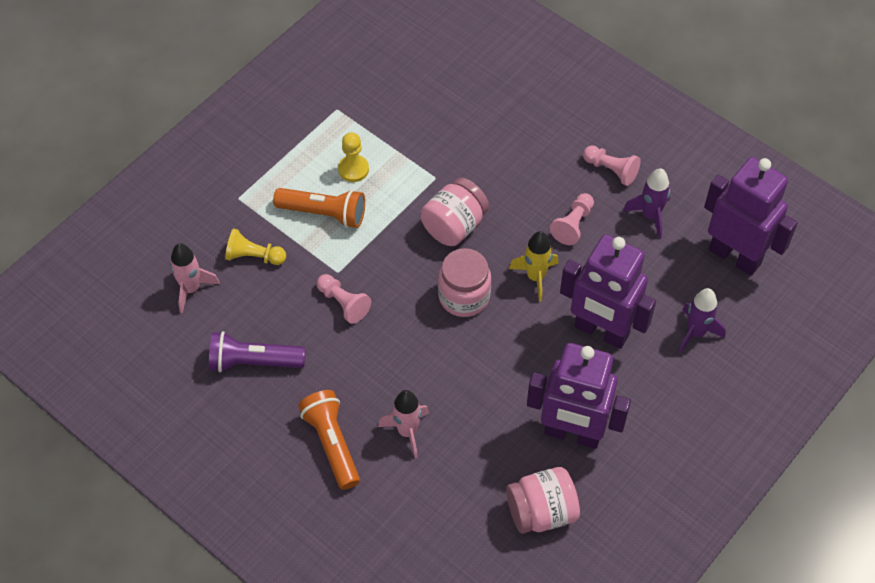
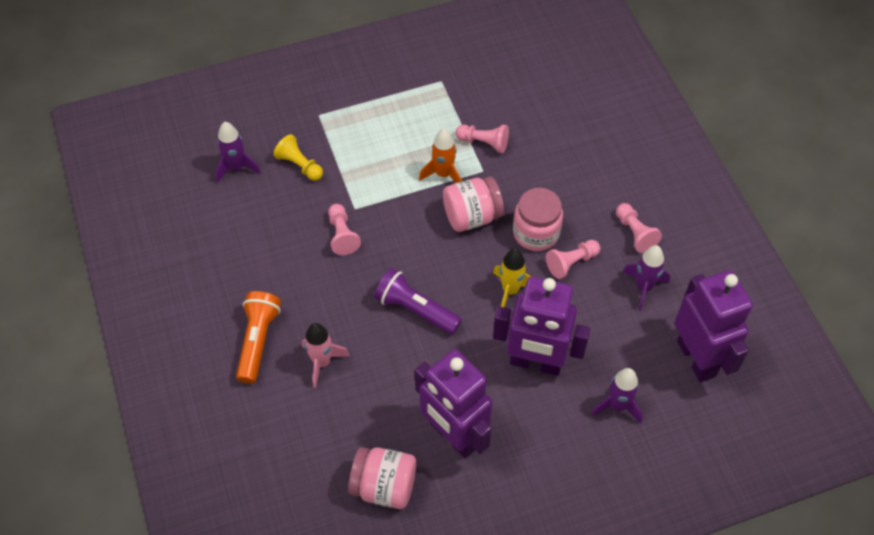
camera: 30 degrees right, 0 degrees up
pink rocket [170,243,220,313] -> purple rocket [215,122,261,183]
purple flashlight [209,331,306,372] -> purple flashlight moved to [374,268,462,334]
orange flashlight [273,188,365,228] -> none
yellow pawn [338,132,369,182] -> none
pink jar [438,248,491,317] -> pink jar moved to [513,188,563,251]
purple robot [560,234,656,349] -> purple robot turned 45 degrees counterclockwise [493,277,590,376]
none -> orange rocket [419,129,462,183]
none -> pink pawn [455,125,509,153]

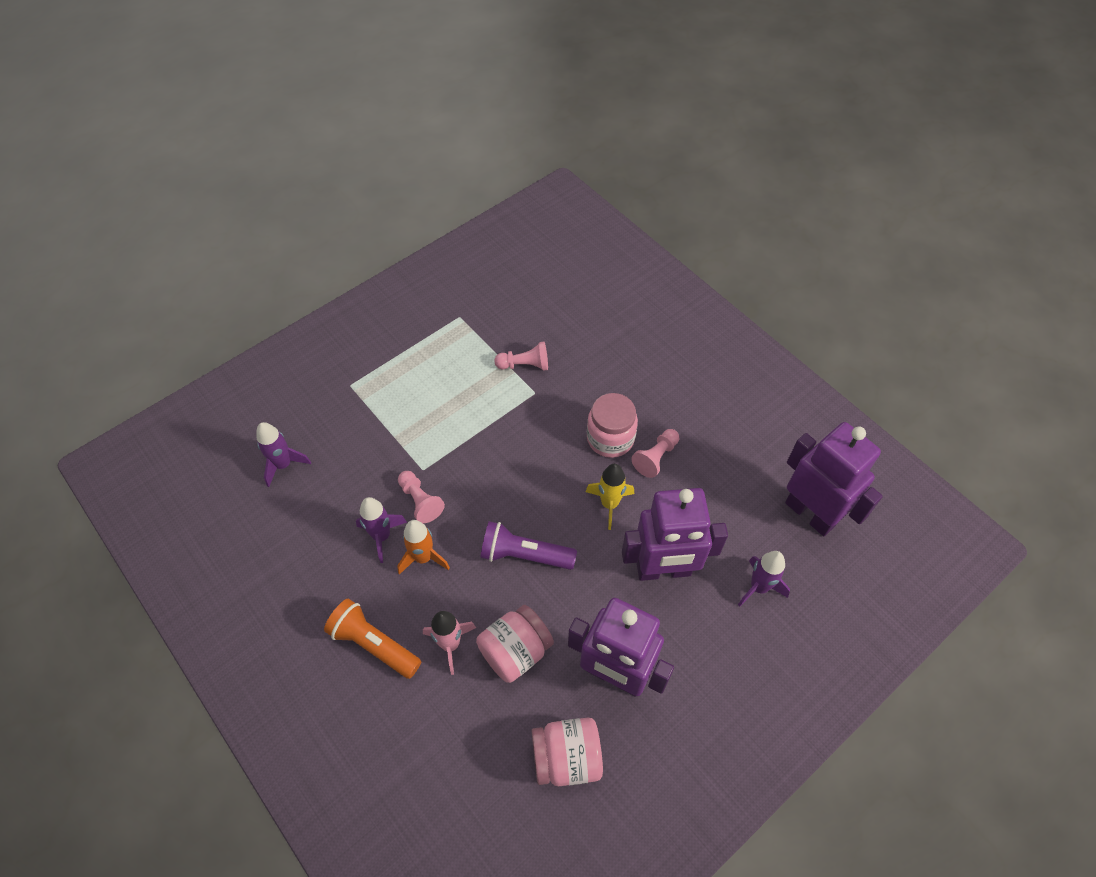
camera: 20 degrees left, 0 degrees up
orange flashlight [236,291,281,384] -> orange flashlight turned 45 degrees counterclockwise [324,599,421,679]
yellow pawn [273,134,323,181] -> none
orange rocket [419,129,462,183] -> orange rocket moved to [397,520,450,575]
pink jar [443,177,504,232] -> pink jar moved to [476,605,554,683]
pink pawn [616,203,662,253] -> none
purple rocket [623,245,670,311] -> purple rocket moved to [356,497,407,563]

